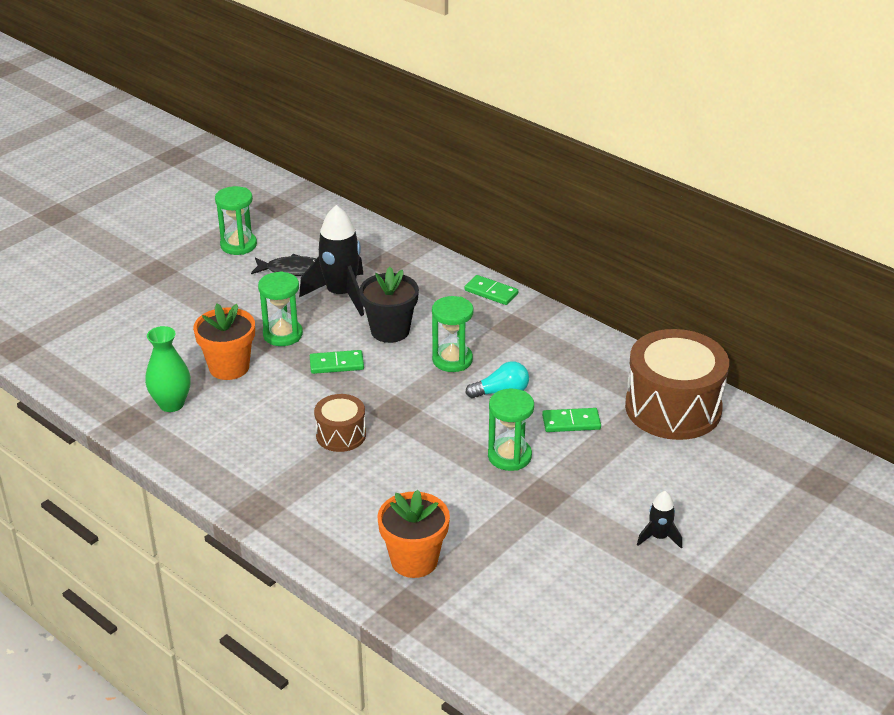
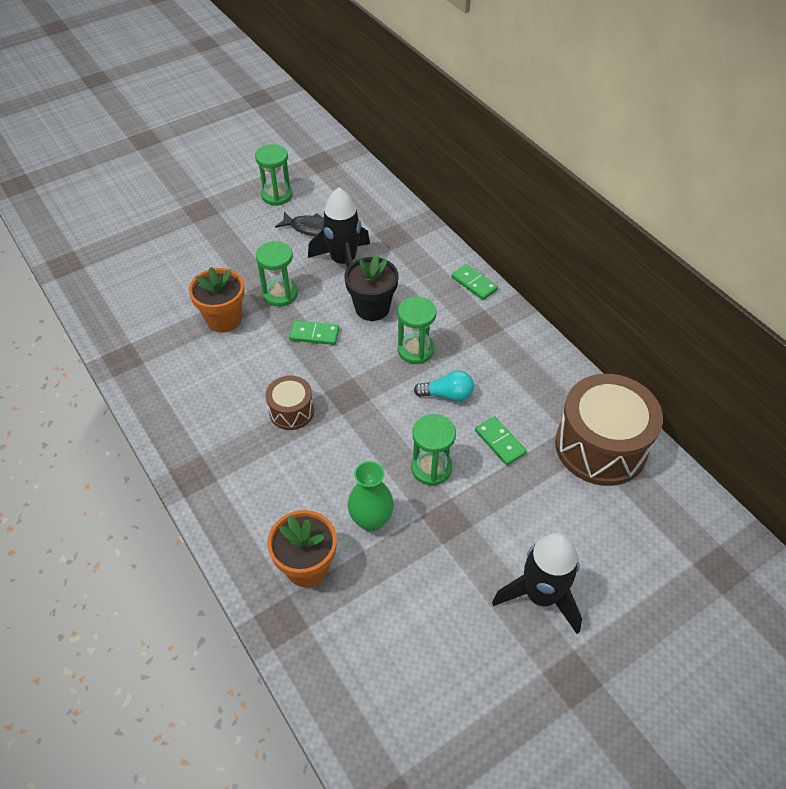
camera: 15 degrees right, 15 degrees up
green vase [145,326,191,412] -> green vase moved to [348,461,394,532]
green domino [542,408,601,432] -> green domino turned 45 degrees clockwise [475,416,527,465]
black rocket [637,491,682,549] -> black rocket [492,533,582,634], size x2.04

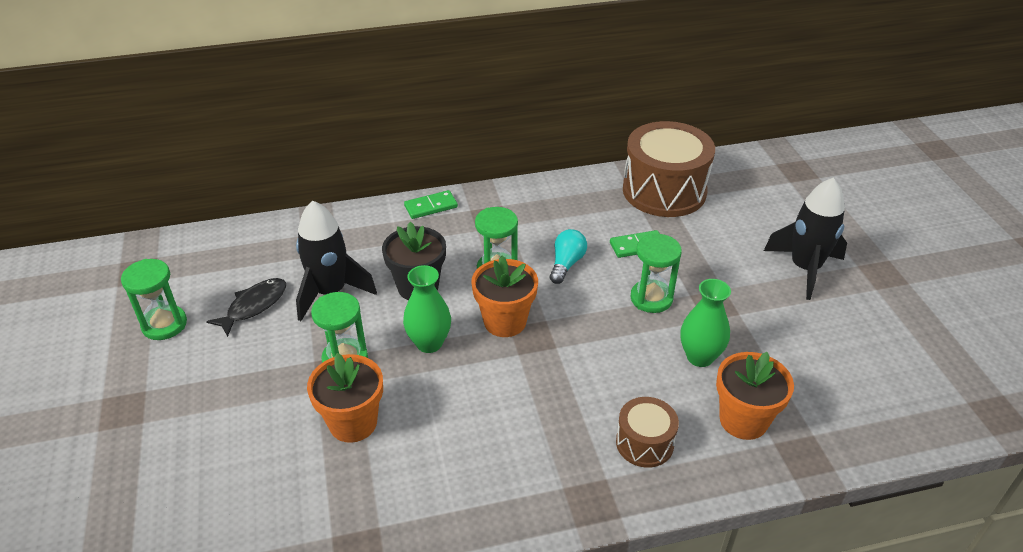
camera: 70 degrees left, 10 degrees down
brown drum [266,376,314,430] -> brown drum moved to [616,397,679,468]
green domino [289,320,340,345] -> green vase [403,265,451,353]
none -> orange flower pot [471,256,538,337]

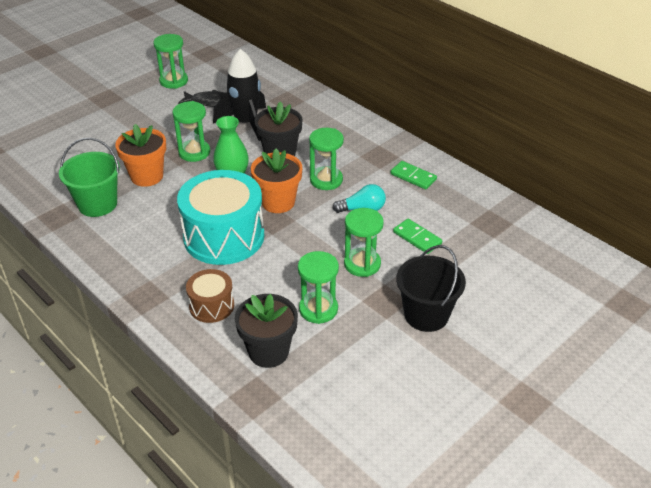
camera: 60 degrees right, 0 degrees up
green domino [404,190,458,219] -> green domino moved to [390,161,437,189]
brown drum [623,121,715,217] -> none
green vase [681,279,731,367] -> green hourglass [298,251,339,324]
orange flower pot [716,352,794,440] -> black flower pot [235,294,298,368]
black rocket [764,178,847,300] -> none
none -> green bucket [59,138,120,217]
none -> turquoise drum [177,170,265,265]
none -> black bucket [396,245,466,332]

